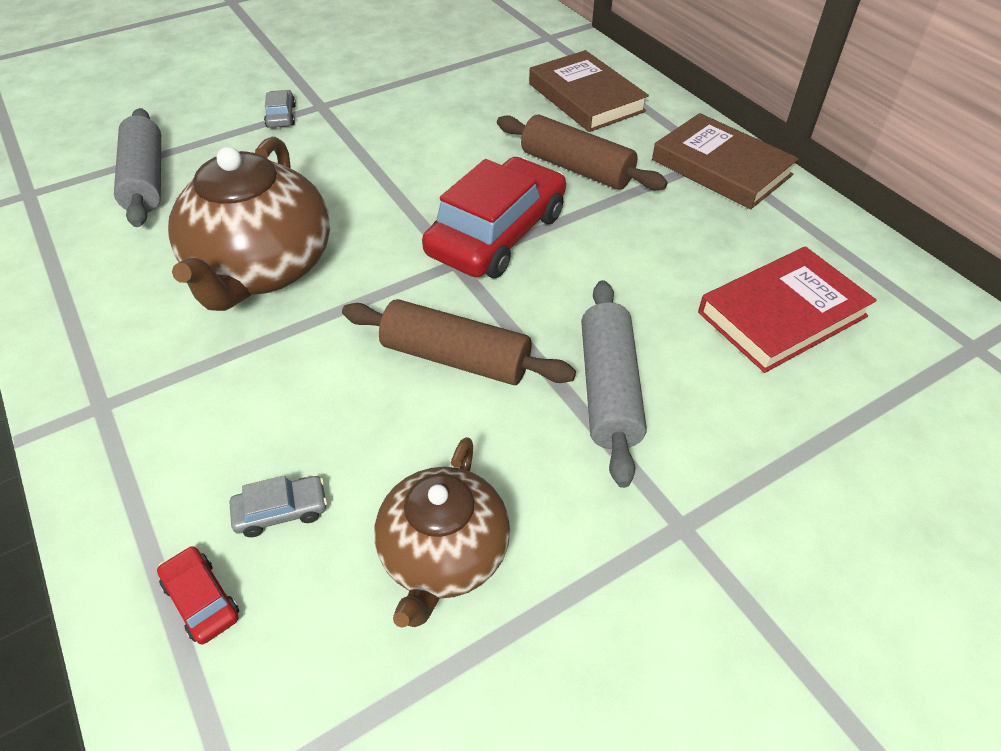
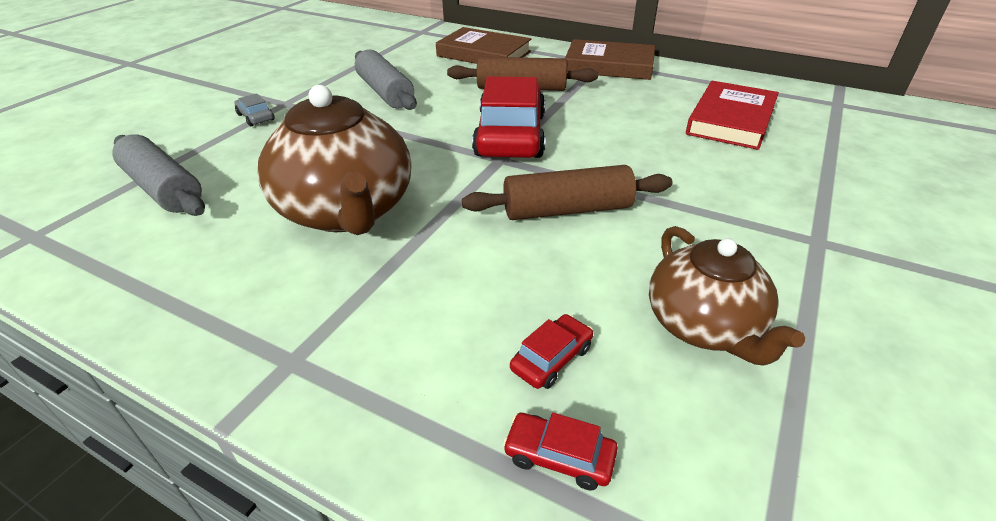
camera: 30 degrees left, 10 degrees down
grey car [230,476,327,537] -> red car [510,314,593,389]
grey rolling pin [581,280,647,488] -> grey rolling pin moved to [355,49,417,110]

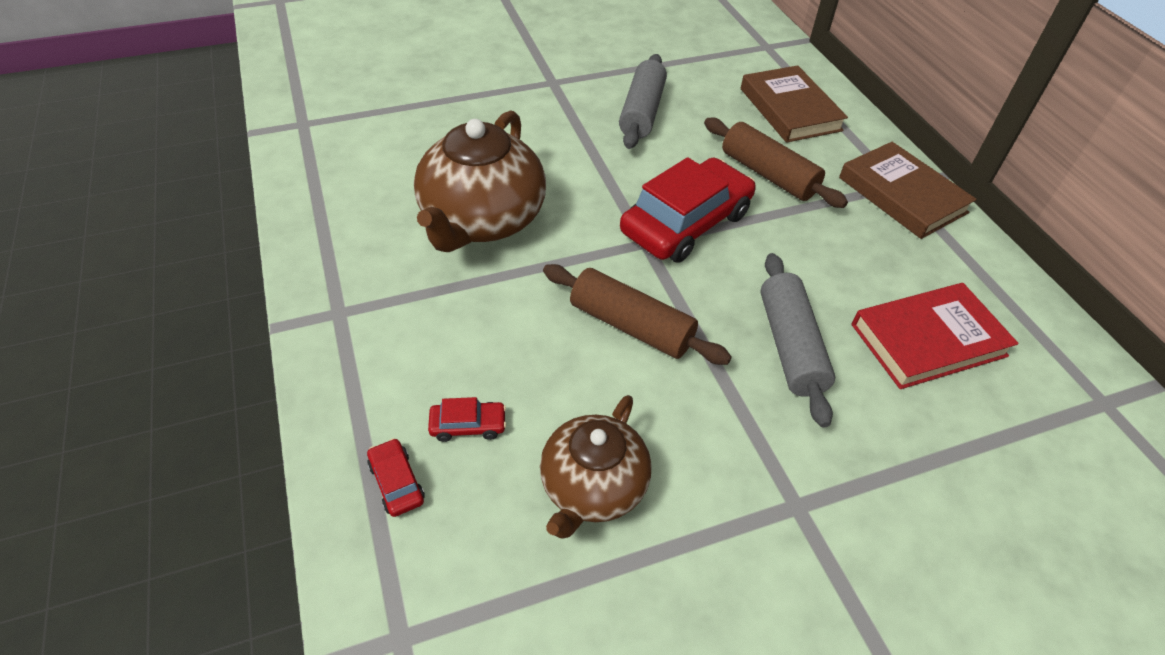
camera: 40 degrees right, 10 degrees up
grey rolling pin [112,134,205,216] -> grey rolling pin moved to [760,253,835,428]
grey car [234,93,275,126] -> none

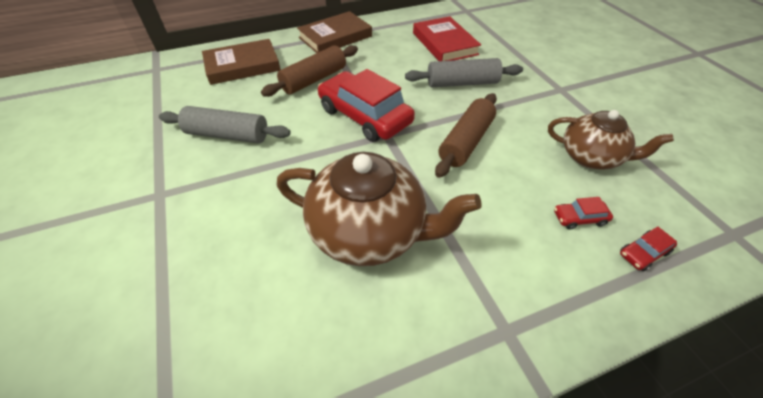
camera: 90 degrees left, 0 degrees up
red car [428,397,506,442] -> red car turned 90 degrees counterclockwise [554,197,613,230]

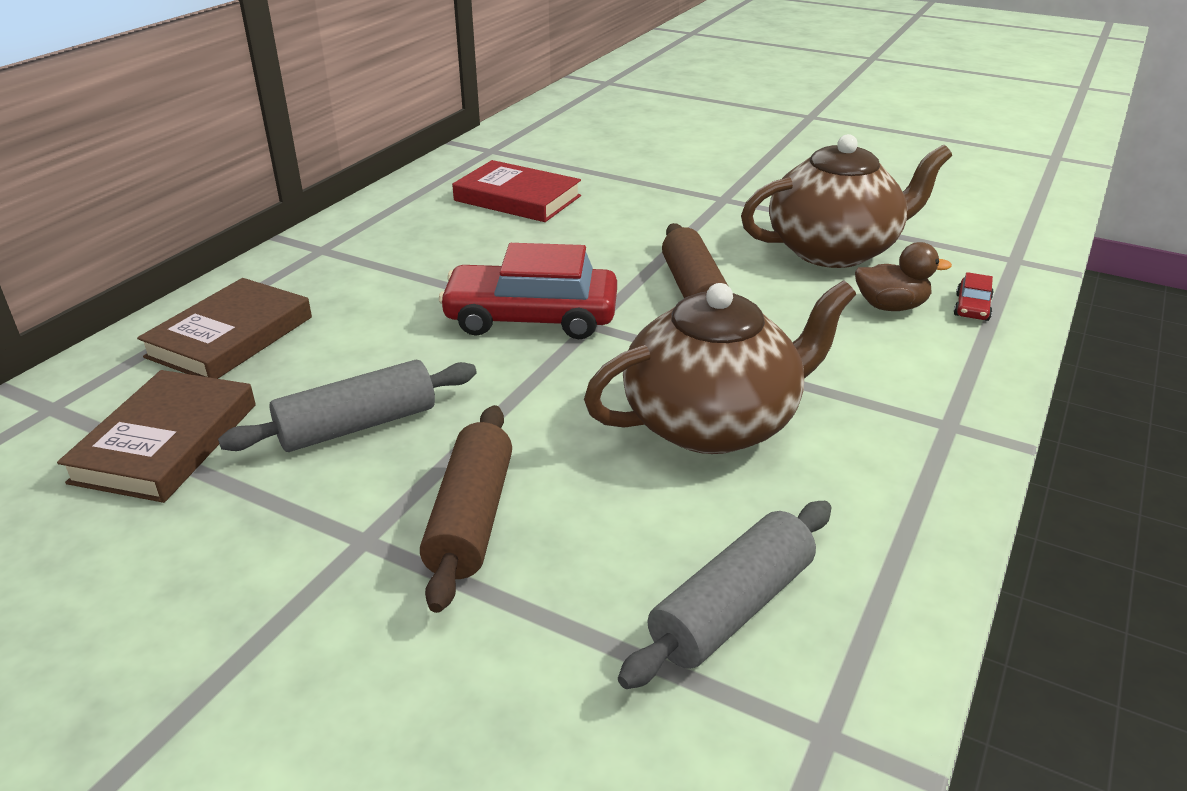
camera: 40 degrees left, 15 degrees down
brown rolling pin [261,45,358,97] -> brown rolling pin moved to [420,405,512,613]
brown book [297,11,372,53] -> brown book moved to [57,370,255,503]
grey rolling pin [405,58,523,87] -> grey rolling pin moved to [618,501,832,689]
brown teapot [548,110,674,169] -> brown teapot [741,134,952,268], size x1.55
red car [554,197,613,230] -> brown duck [855,242,952,311]

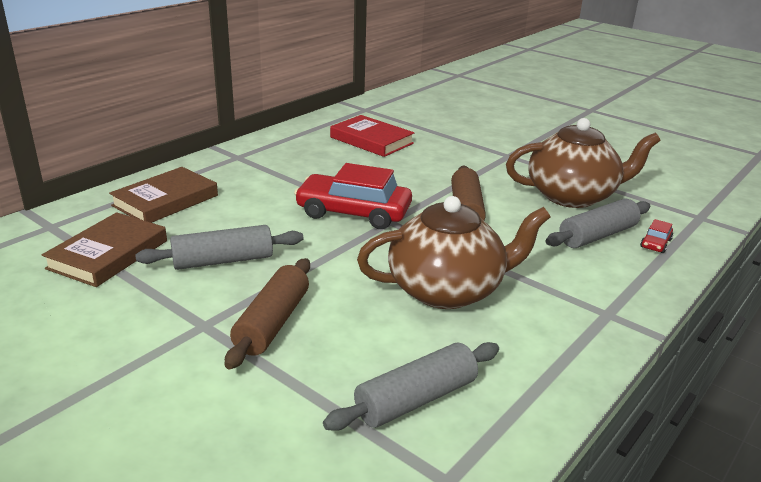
camera: 10 degrees right, 5 degrees down
brown duck [855,242,952,311] -> grey rolling pin [545,199,650,248]

